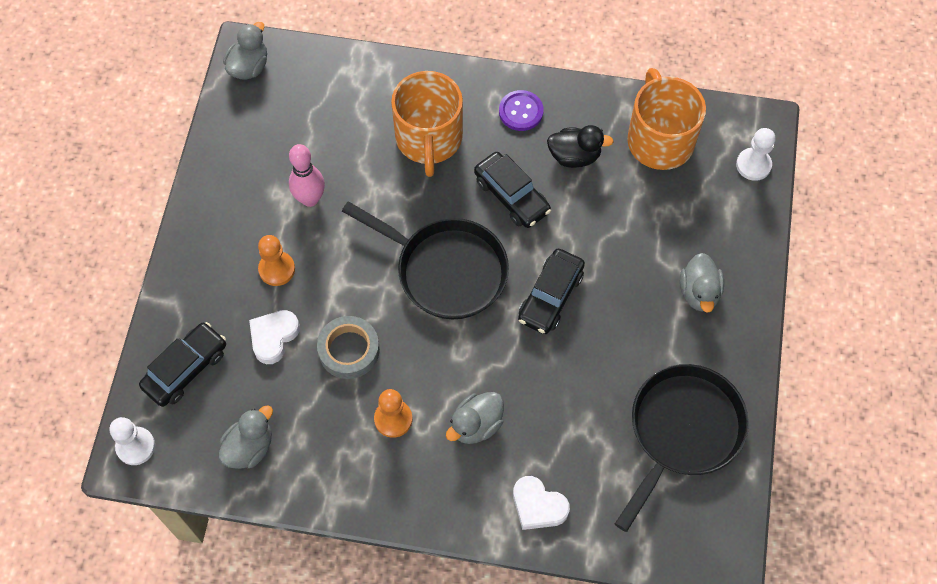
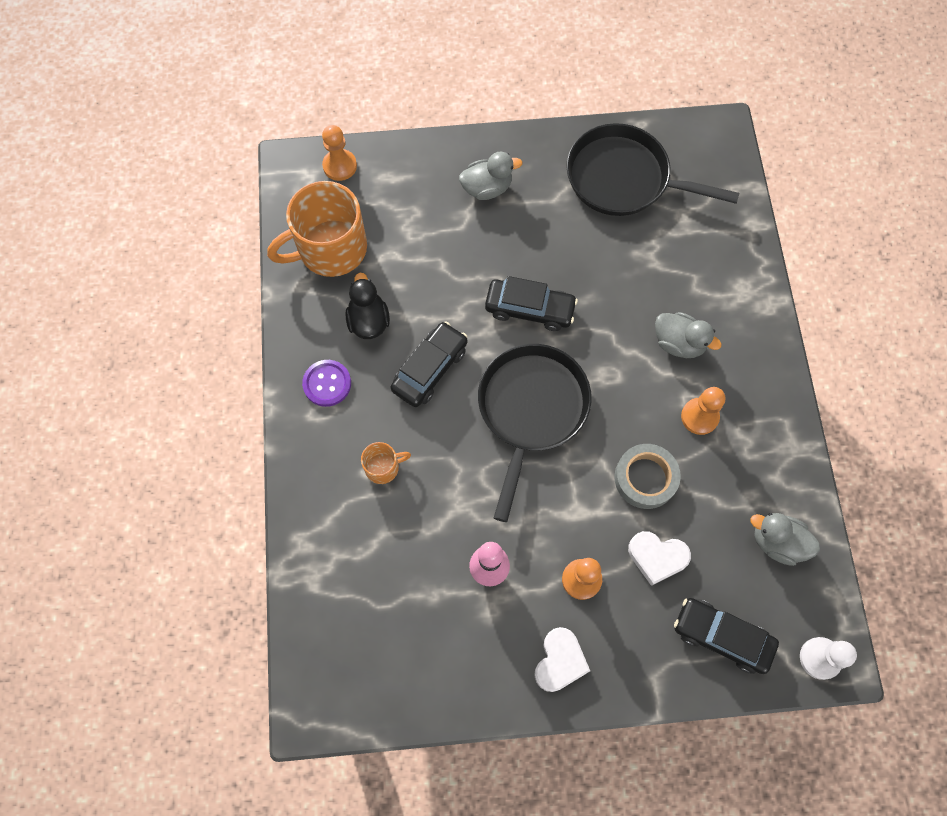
camera: 105 degrees left, 5 degrees up
grey duck [223,22,267,80] -> none
orange mug [391,71,463,177] -> orange mug [361,442,411,484], size x0.46
white heart [513,476,570,530] -> white heart moved to [534,627,590,692]
white pawn [736,128,776,181] -> orange pawn [322,125,357,181]

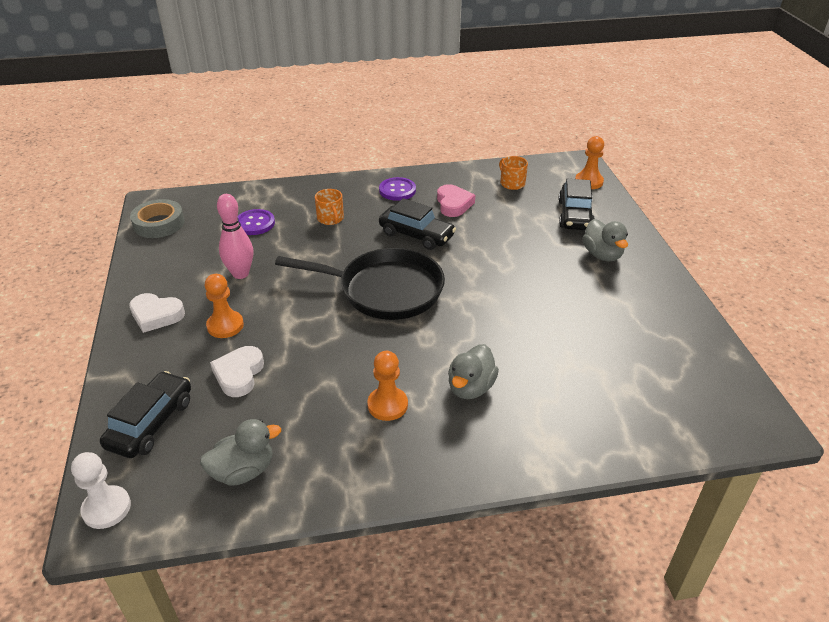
camera: 85 degrees right, 30 degrees down
orange mug [267,181,367,277] -> orange mug [499,156,528,190], size x0.46
black duck [345,273,390,339] -> pink heart [437,184,475,217]
black car [485,276,578,331] -> black car moved to [558,179,595,230]
black pan [567,123,740,216] -> none
grey tape [614,444,681,509] -> grey tape moved to [130,199,184,238]
grey duck [751,513,820,566] -> grey duck turned 45 degrees clockwise [200,419,281,486]
none -> purple button [238,209,275,235]

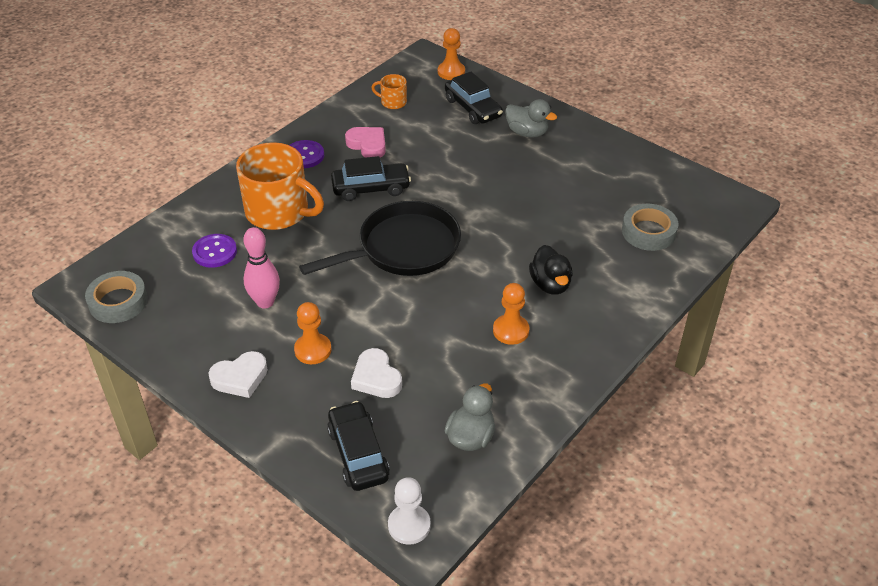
camera: 40 degrees left, 5 degrees up
orange mug [315,189,344,225] -> orange mug [236,142,324,230], size x2.18
grey duck [448,344,499,399] -> black duck [529,245,573,295]
none -> grey tape [622,204,678,251]

